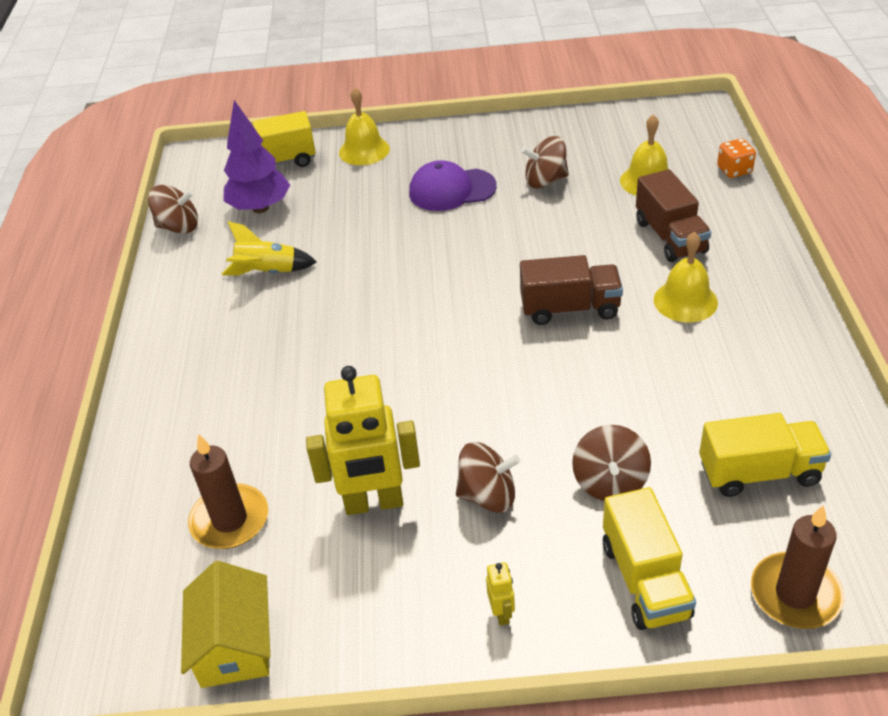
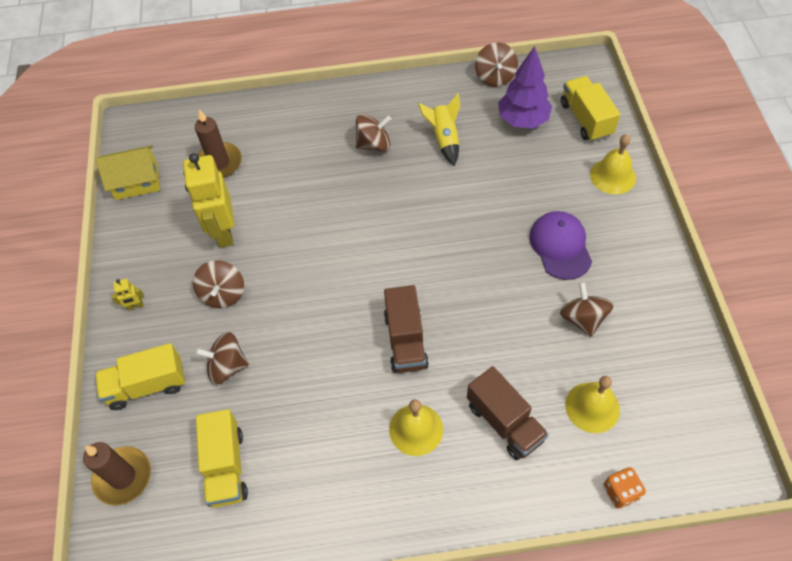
camera: 85 degrees right, 15 degrees up
brown truck [636,169,711,262] -> brown truck turned 105 degrees counterclockwise [467,366,549,460]
none -> brown spinning top [356,114,391,152]

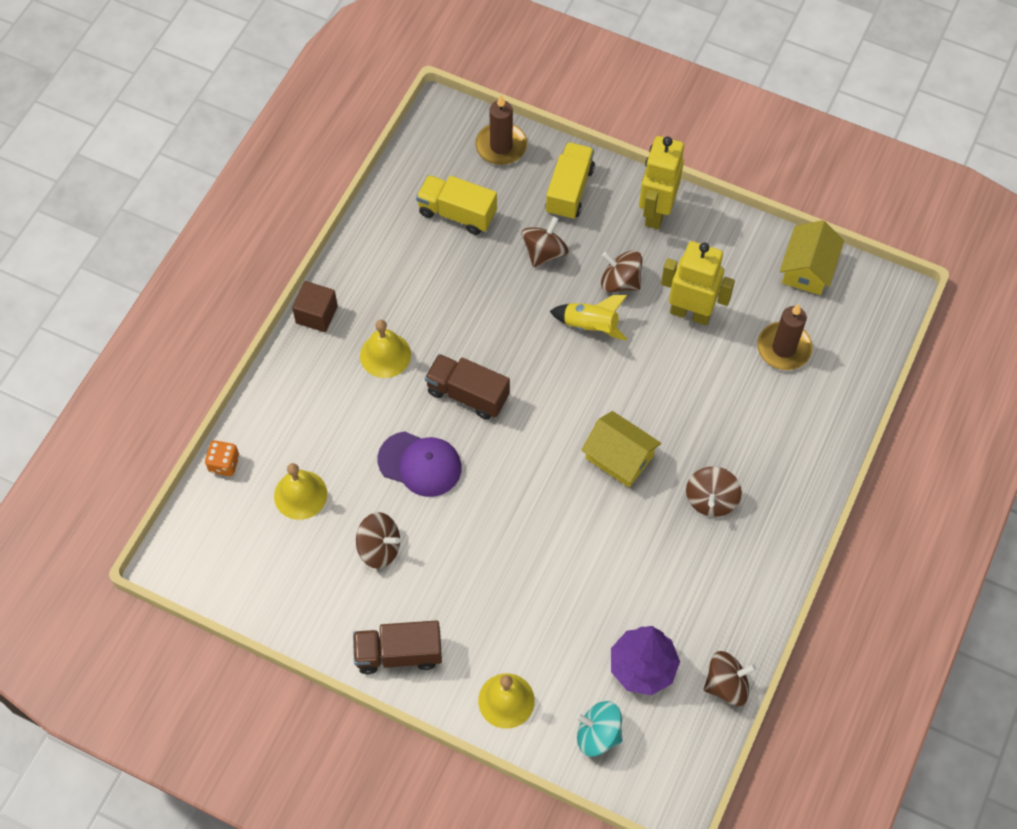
camera: 120 degrees right, 5 degrees up
yellow robot [111,279,144,311] -> yellow robot [639,136,684,229], size x2.44
yellow rocket [418,94,460,166] -> yellow rocket moved to [550,295,627,341]
brown truck [467,366,549,460] -> brown truck moved to [353,620,442,674]
brown spinning top [475,42,518,87] -> brown spinning top turned 135 degrees clockwise [704,651,756,706]
purple cap [529,211,592,280] -> purple cap moved to [378,431,462,497]
yellow truck [561,76,620,142] -> turquoise spinning top [575,701,623,757]
none -> brown cube [292,281,338,332]
none -> yellow house [581,411,661,487]

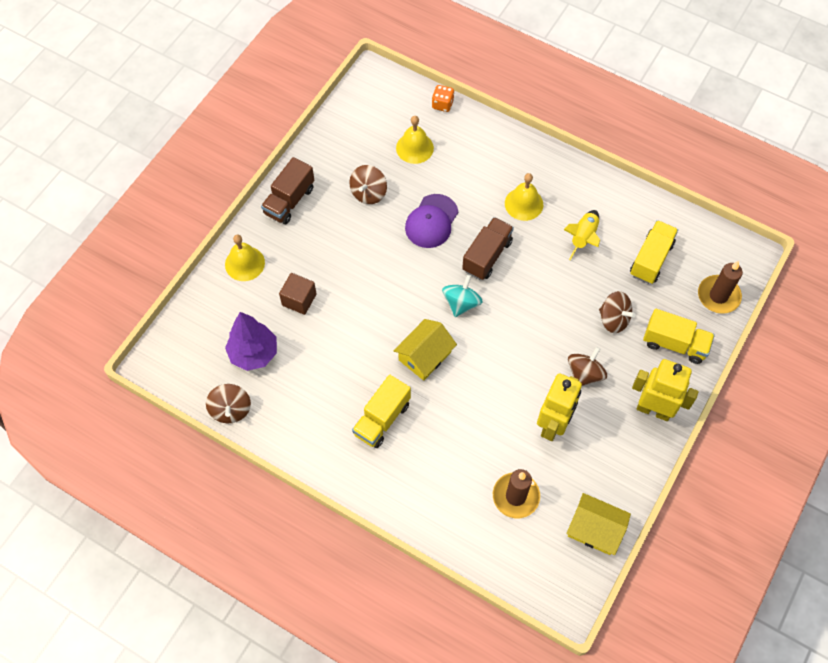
camera: 95 degrees right, 0 degrees up
brown cube [292,281,338,332] -> brown cube moved to [279,273,317,315]
brown truck [353,620,442,674] -> brown truck turned 150 degrees counterclockwise [261,157,314,224]
yellow rocket [550,295,627,341] -> yellow rocket moved to [564,210,600,260]
turquoise spinning top [575,701,623,757] -> turquoise spinning top moved to [442,275,483,317]
brown spinning top [686,466,742,517] -> yellow truck [352,374,411,448]

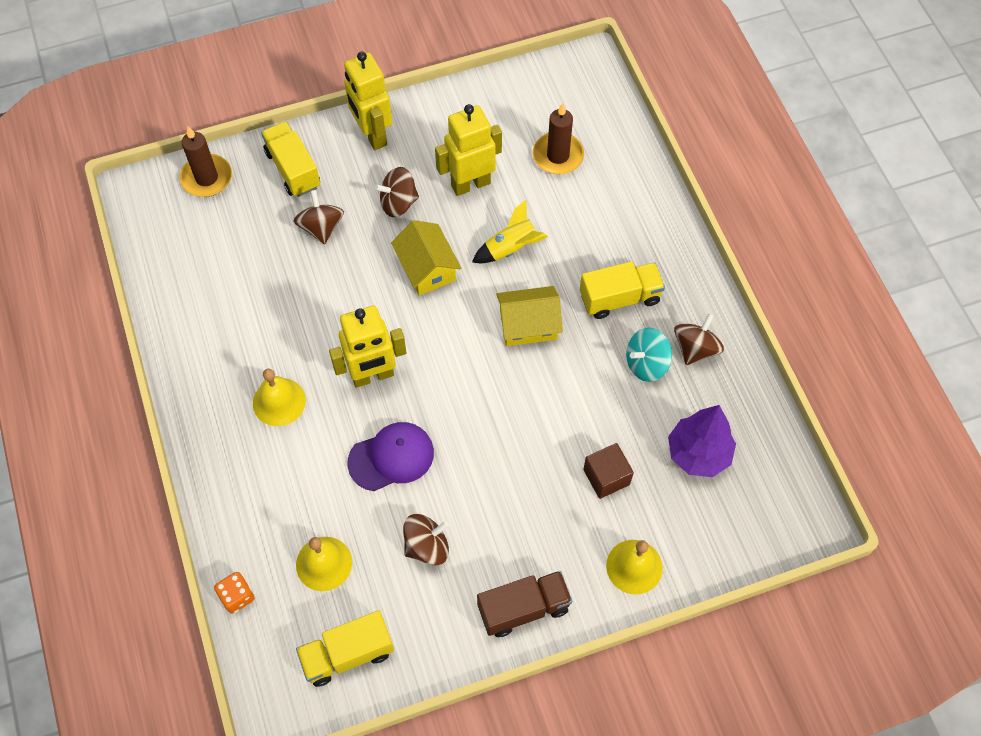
camera: 140 degrees left, 0 degrees up
brown spinning top [206,384,251,423] -> brown spinning top moved to [674,313,724,365]
turquoise spinning top [442,275,483,317] -> turquoise spinning top moved to [626,327,672,382]
brown truck [462,217,514,280] -> yellow robot [329,306,406,388]
yellow rocket [564,210,600,260] -> yellow rocket moved to [472,200,548,263]
yellow house [566,493,631,555] -> yellow house moved to [391,220,461,296]
yellow truck [630,220,678,284] -> yellow truck moved to [296,611,394,687]

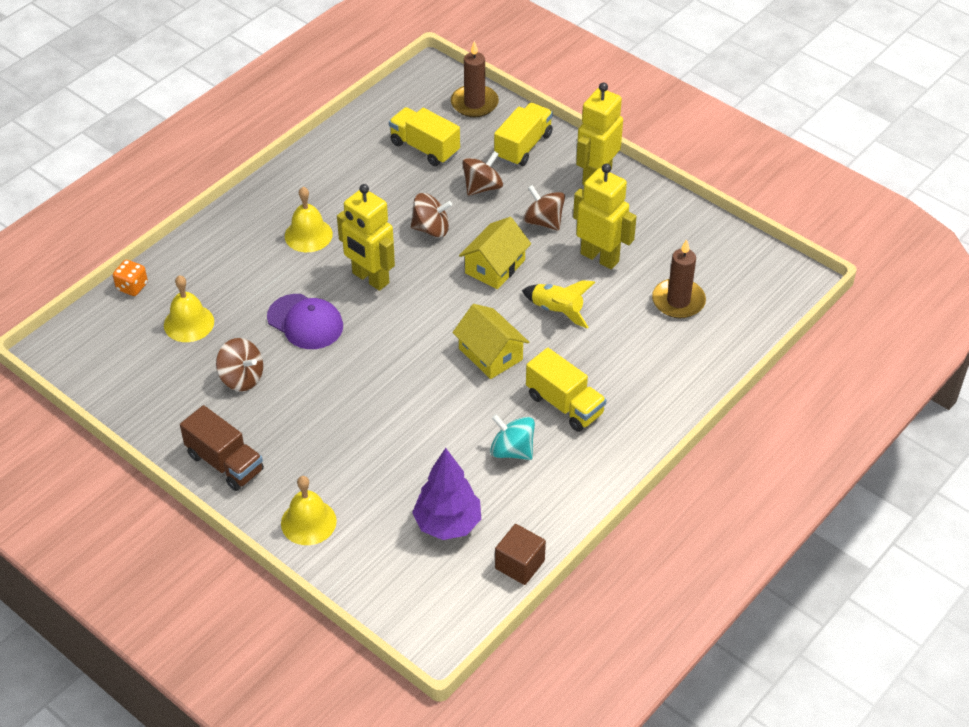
camera: 60 degrees right, 15 degrees down
yellow truck [296,611,394,687] -> yellow truck moved to [389,107,460,166]
brown cube [583,443,634,499] -> brown cube moved to [495,524,546,585]
brown spinning top [674,313,724,365] -> brown spinning top moved to [411,193,452,237]

